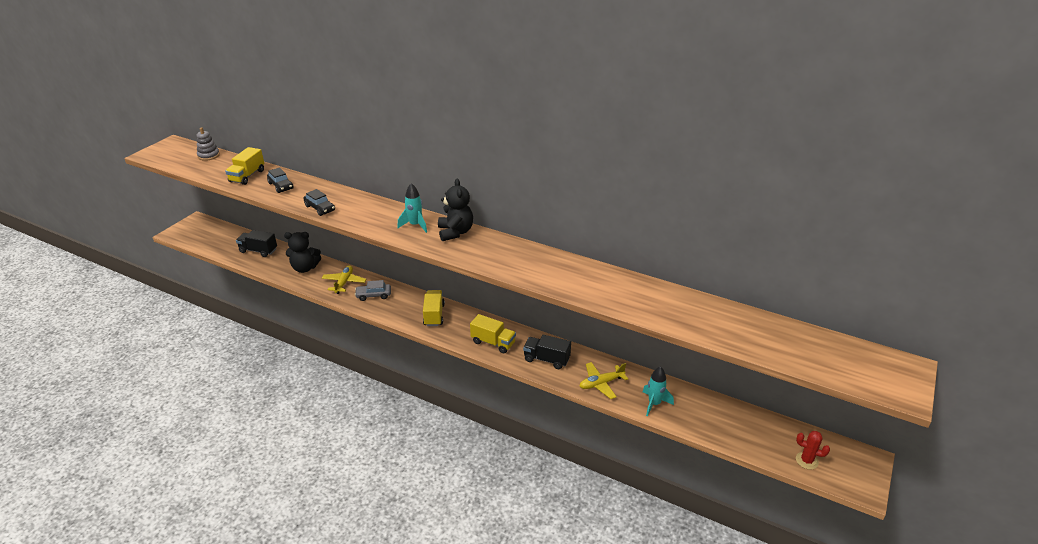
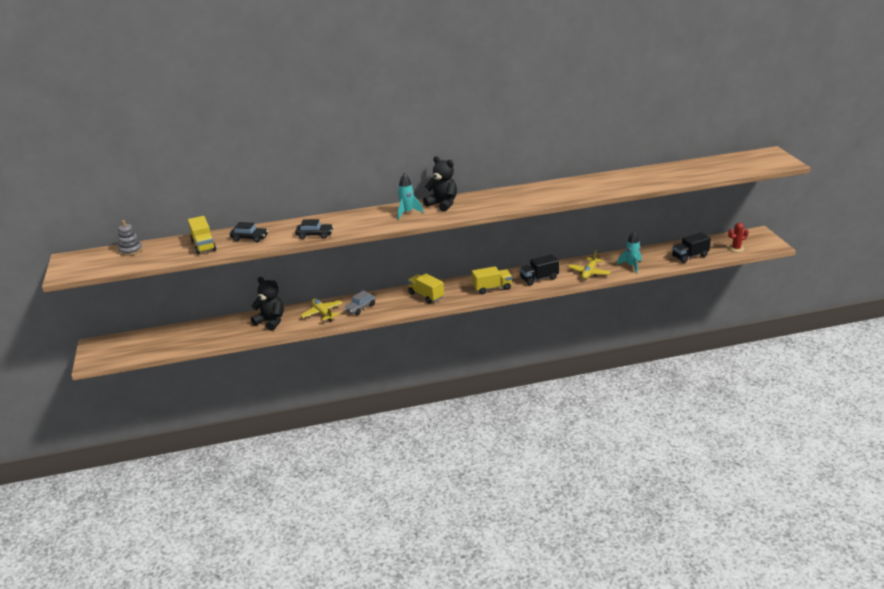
camera: 40 degrees left, 5 degrees down
black truck [236,230,277,257] -> black truck moved to [672,232,711,263]
black teddy bear [284,232,321,273] -> black teddy bear turned 105 degrees counterclockwise [251,277,284,331]

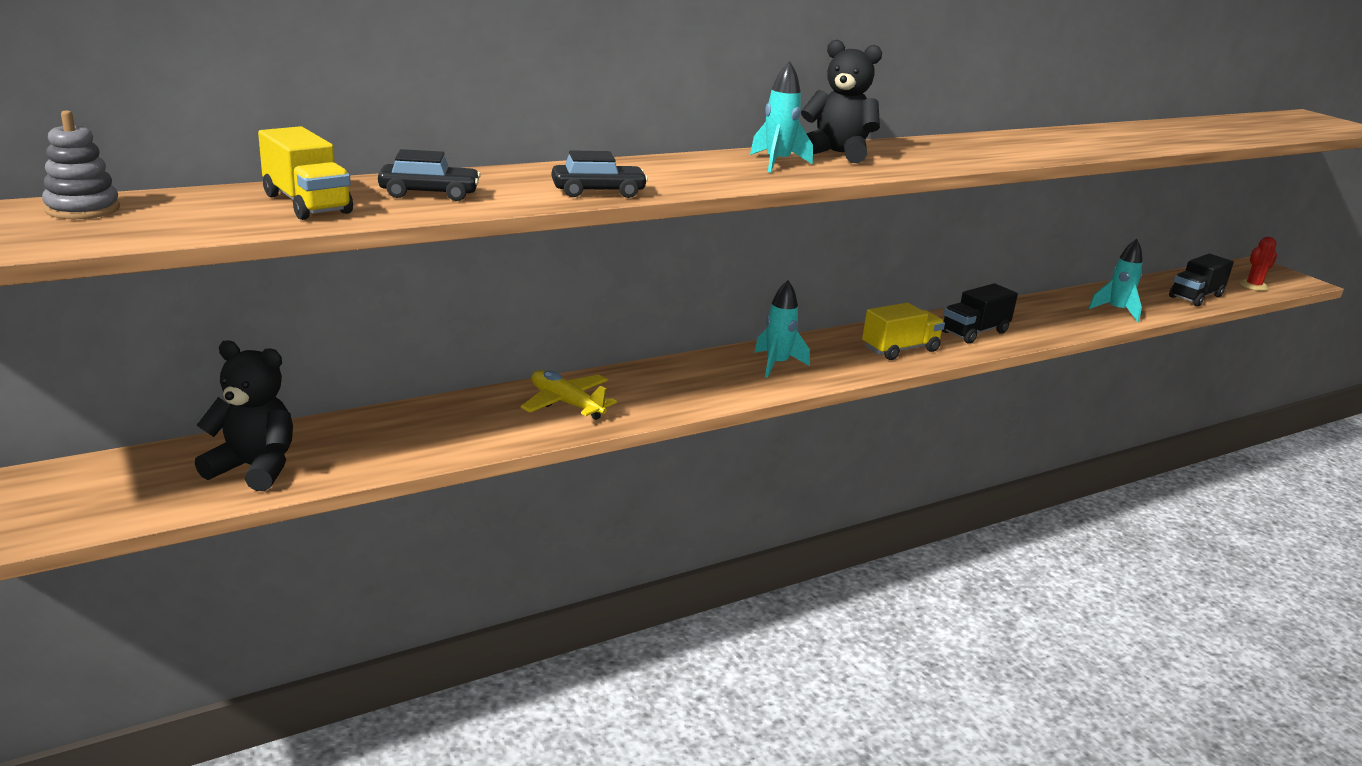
camera: 20 degrees left, 5 degrees down
black teddy bear [251,277,284,331] -> black teddy bear moved to [195,340,293,491]
grey car [344,291,376,315] -> none
yellow truck [408,273,444,304] -> turquoise rocket [754,280,810,378]
yellow plane [568,250,611,279] -> none

